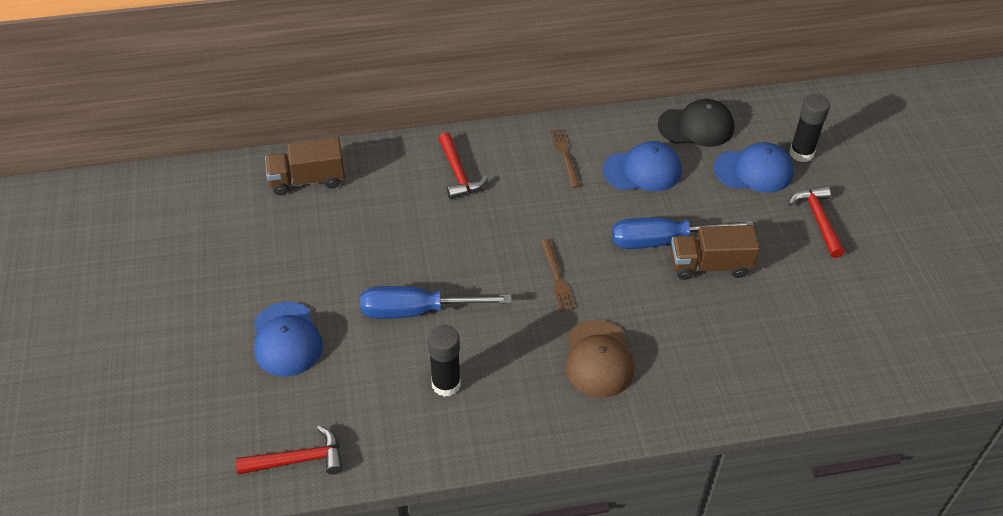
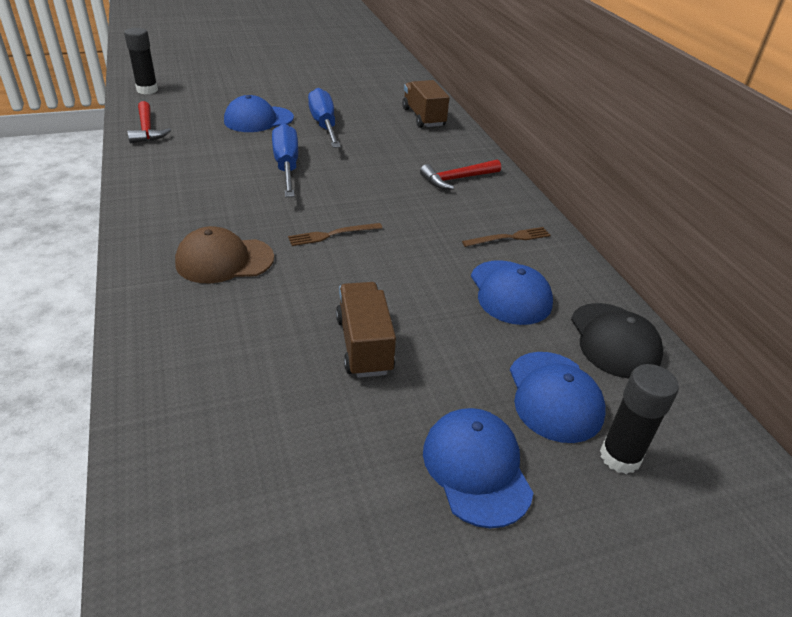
camera: 80 degrees right, 10 degrees down
black glue stick [427,325,461,397] -> black glue stick moved to [124,28,158,94]
blue screwdriver [612,217,754,249] -> blue screwdriver moved to [308,88,341,148]
red hammer [788,186,845,258] -> blue cap [423,408,533,528]

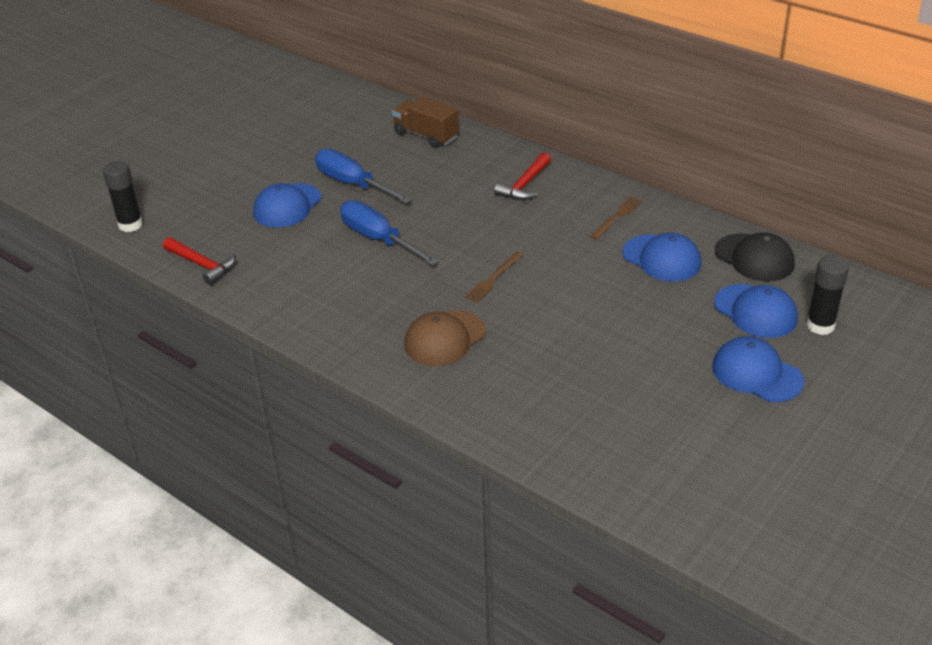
camera: 30 degrees left, 0 degrees up
brown truck [336,282,396,378] -> none

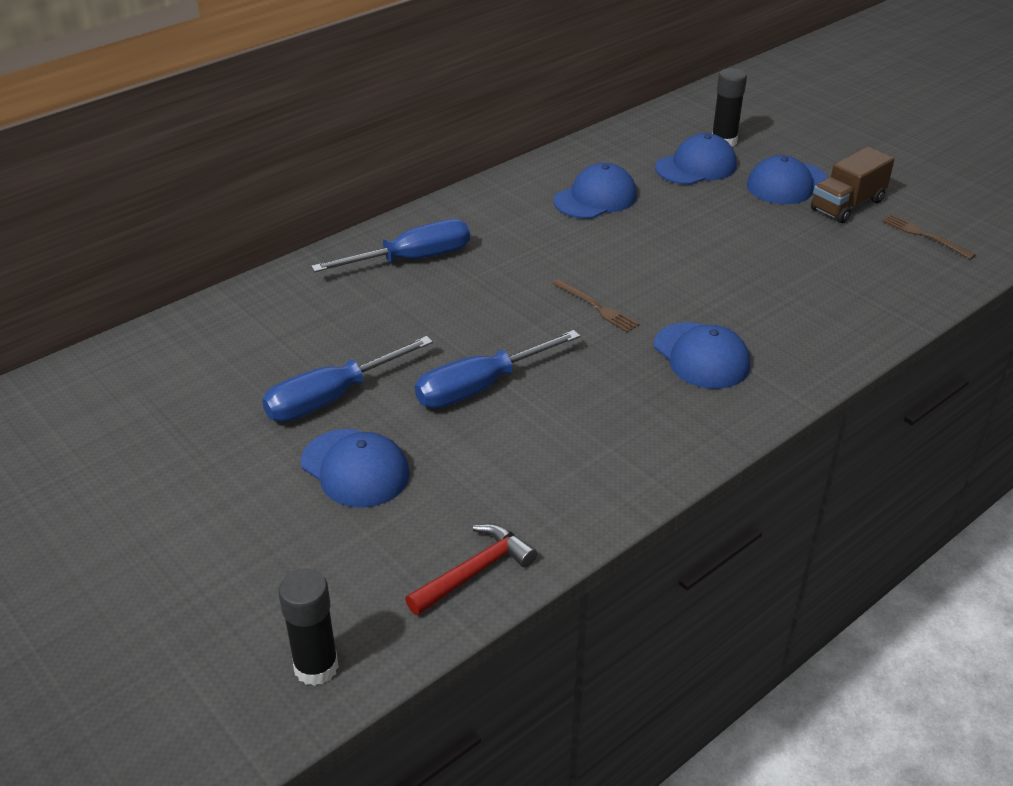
camera: 80 degrees left, 0 degrees up
brown truck [392,97,459,148] -> brown truck moved to [811,147,895,223]
brown cap [404,310,486,366] -> blue cap [654,322,750,389]
red hammer [494,152,551,200] -> blue screwdriver [311,219,470,272]
brown fork [590,196,642,240] -> brown fork moved to [883,214,976,259]
black cap [715,232,795,282] -> none

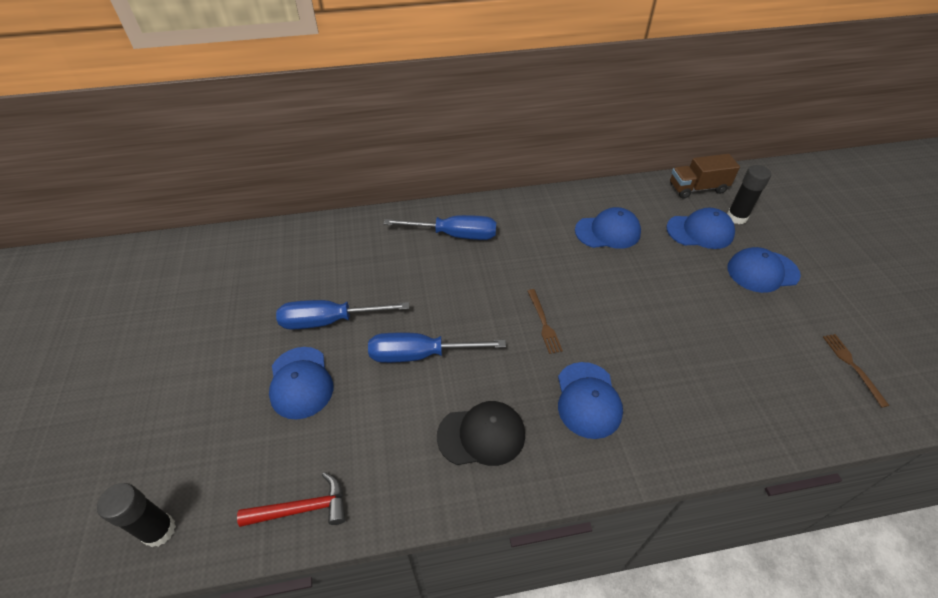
camera: 30 degrees right, 10 degrees up
brown truck [811,147,895,223] -> brown truck moved to [670,154,740,199]
none -> black cap [437,401,525,466]

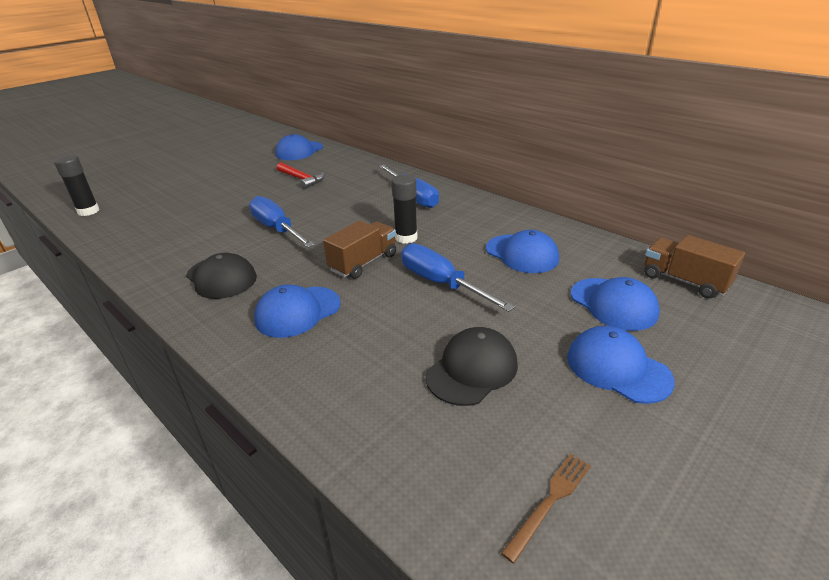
camera: 55 degrees right, 15 degrees down
red hammer [237,472,345,527] -> red hammer moved to [277,162,325,189]
blue cap [269,347,333,420] -> blue cap moved to [275,134,323,160]
blue screwdriver [276,300,409,330] -> blue screwdriver moved to [401,243,515,312]
brown fork [528,289,563,354] -> brown truck [323,220,396,279]
black glue stick [727,165,771,224] -> black glue stick moved to [391,175,418,244]
none -> black cap [425,327,518,406]

